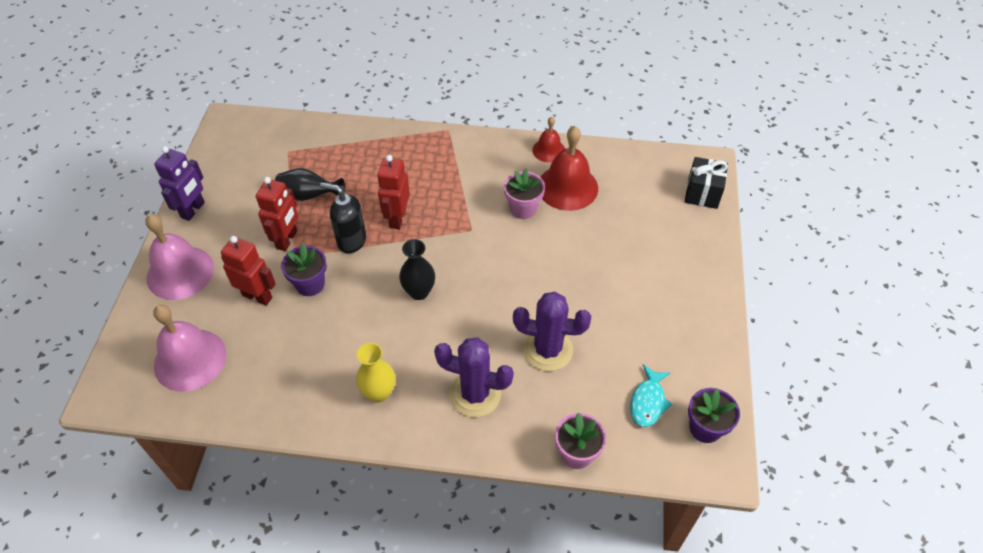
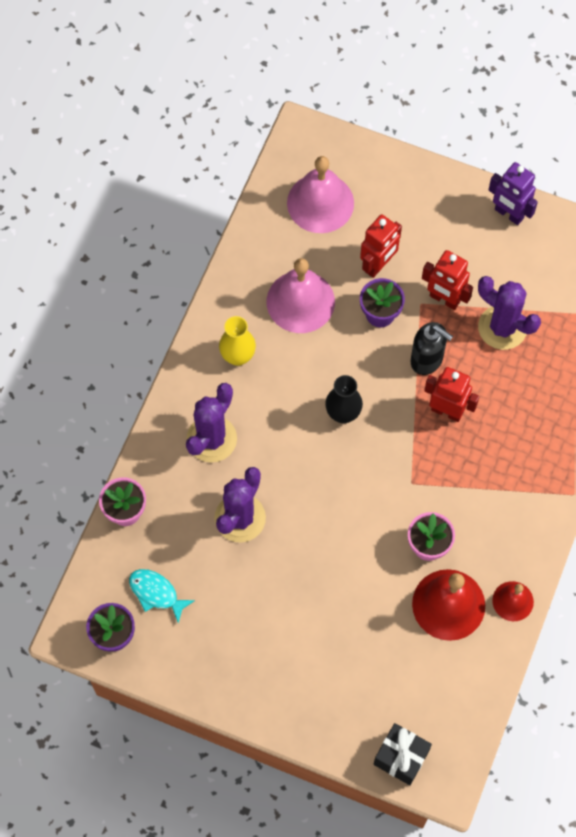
camera: 105 degrees right, 15 degrees up
pink bell [145,214,214,300] -> pink bell moved to [267,258,335,333]
black vase [275,168,345,201] -> purple cactus [478,276,541,350]
black soap dispenser [320,183,366,253] -> black soap dispenser turned 90 degrees clockwise [411,322,453,375]

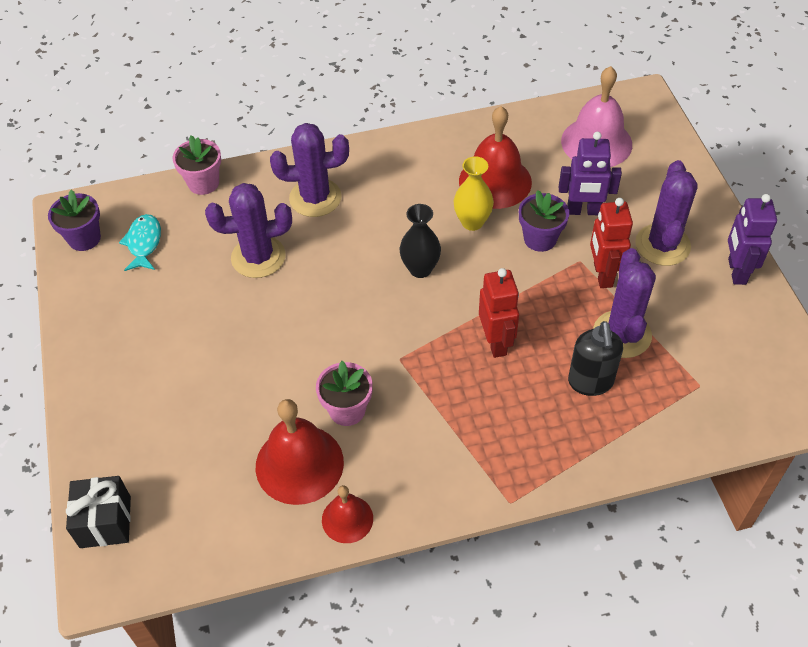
camera: 55 degrees right, 15 degrees down
yellow vase [219,316,256,366] -> yellow vase moved to [454,157,494,231]
pink bell [267,258,335,333] -> red bell [459,106,532,209]
red robot [360,214,402,278] -> purple robot [559,132,622,215]
black soap dispenser [411,322,453,375] -> black soap dispenser moved to [568,321,623,396]
none -> purple cactus [635,160,698,266]

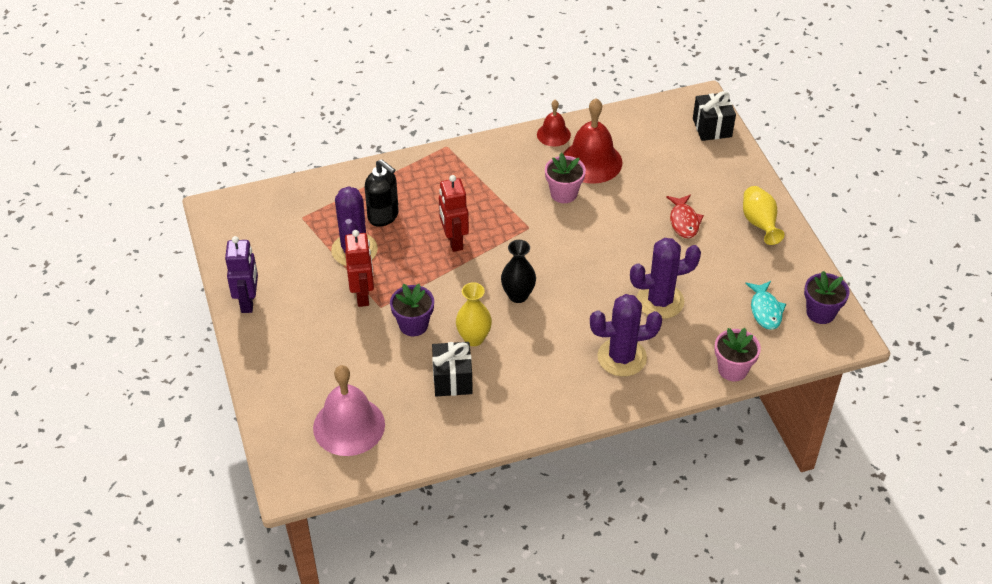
camera: 175 degrees right, 5 degrees down
red bell [459,106,532,209] -> black gift [432,342,473,396]
purple robot [559,132,622,215] -> none
black soap dispenser [568,321,623,396] -> black soap dispenser turned 135 degrees clockwise [365,159,399,227]
purple cactus [635,160,698,266] -> none
none -> red fish [666,195,704,238]
none -> yellow vase [743,186,785,245]

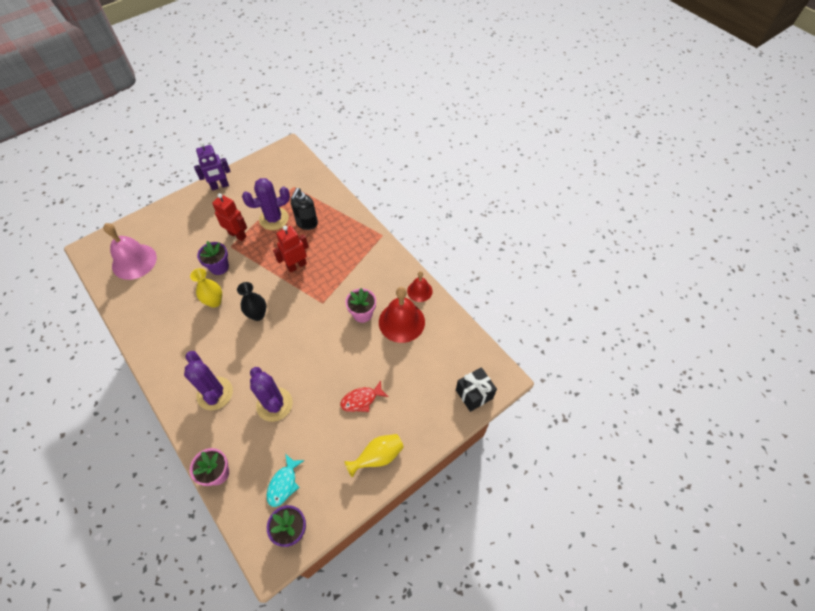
camera: 70 degrees right, 10 degrees up
red robot [345,230,374,307] -> red robot turned 120 degrees counterclockwise [212,193,247,241]
black gift [432,342,473,396] -> none
turquoise fish [745,281,786,330] -> turquoise fish turned 45 degrees counterclockwise [267,453,305,507]

